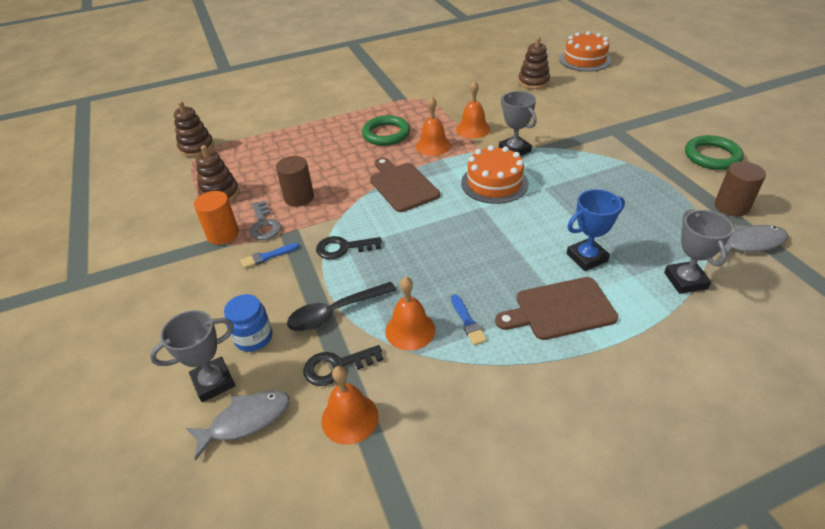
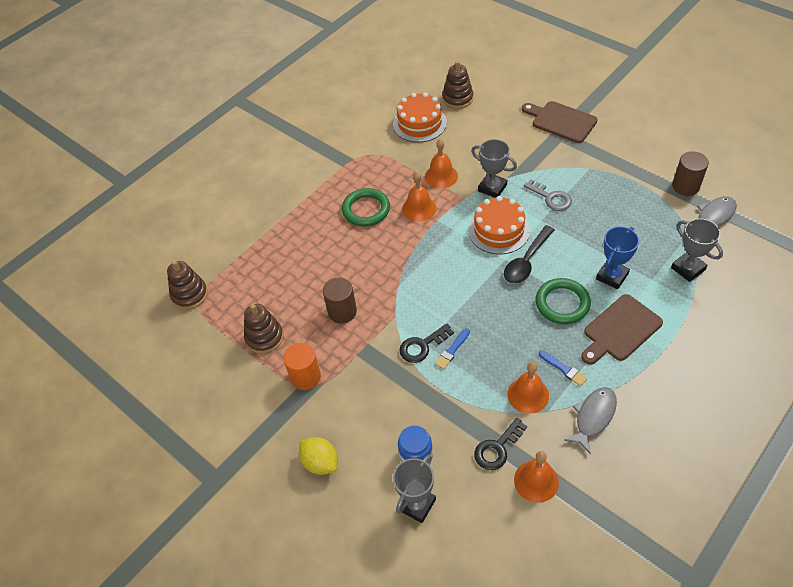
camera: 25 degrees left, 10 degrees up
grey fish [186,390,290,461] -> grey fish moved to [564,387,617,454]
blue brush [241,243,299,269] -> blue brush moved to [435,328,470,369]
grey key [249,201,281,240] -> grey key moved to [524,179,572,211]
black spoon [287,282,396,332] -> black spoon moved to [504,225,555,284]
brown cutting board [370,157,440,212] -> brown cutting board moved to [522,101,598,143]
orange cake [559,31,611,71] -> orange cake moved to [393,92,447,142]
green ring [685,135,744,170] -> green ring moved to [536,278,591,324]
none -> yellow lemon [299,437,338,475]

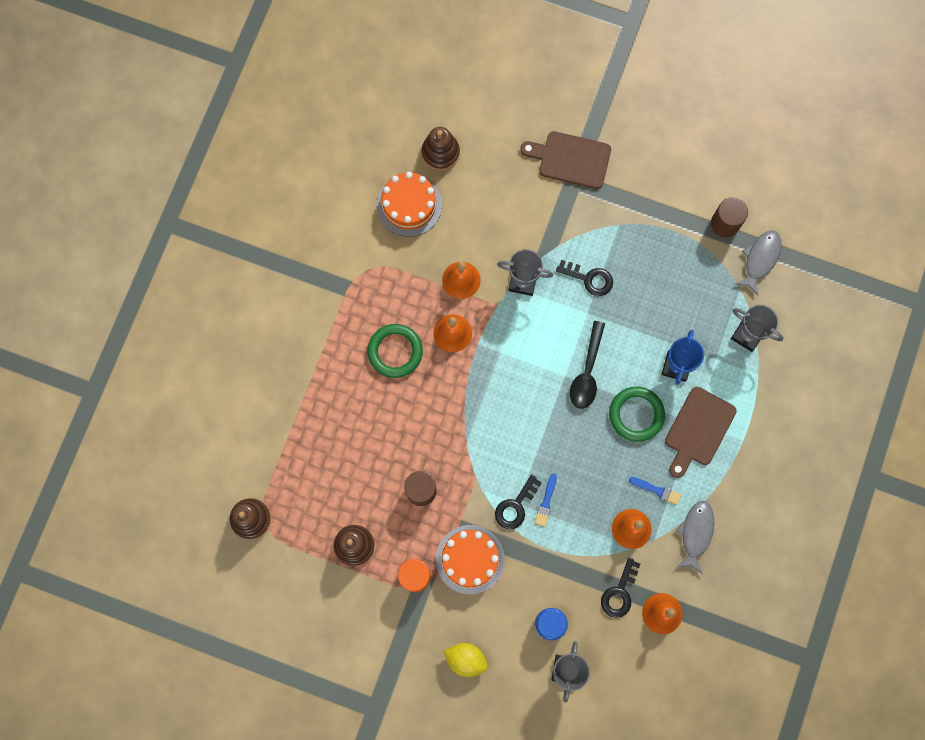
camera: 25 degrees left, 25 degrees up
orange cake [468,196,530,254] -> orange cake moved to [436,525,505,595]
grey key [524,179,572,211] -> black key [556,260,613,296]

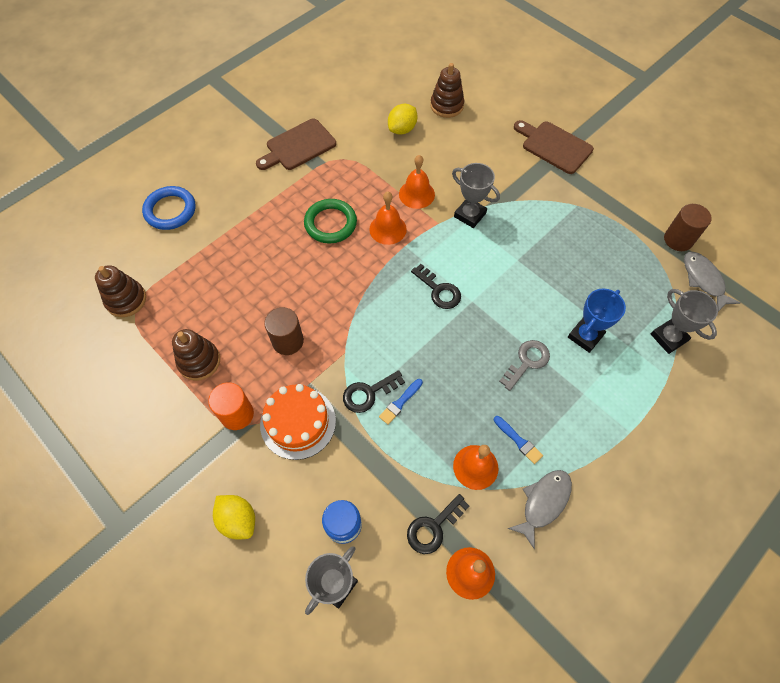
camera: 25 degrees right, 15 degrees down
orange cake [377,172,442,237] -> yellow lemon [388,104,417,135]
black key [556,260,613,296] -> black key moved to [411,264,461,309]
black spoon [570,321,605,409] -> none
green ring [609,387,665,442] -> grey key [499,340,550,391]
brown cutting board [665,387,737,478] -> brown cutting board moved to [256,118,336,170]
grey fish [735,230,781,296] -> grey fish turned 75 degrees counterclockwise [684,252,740,312]
none -> blue ring [142,186,196,230]

